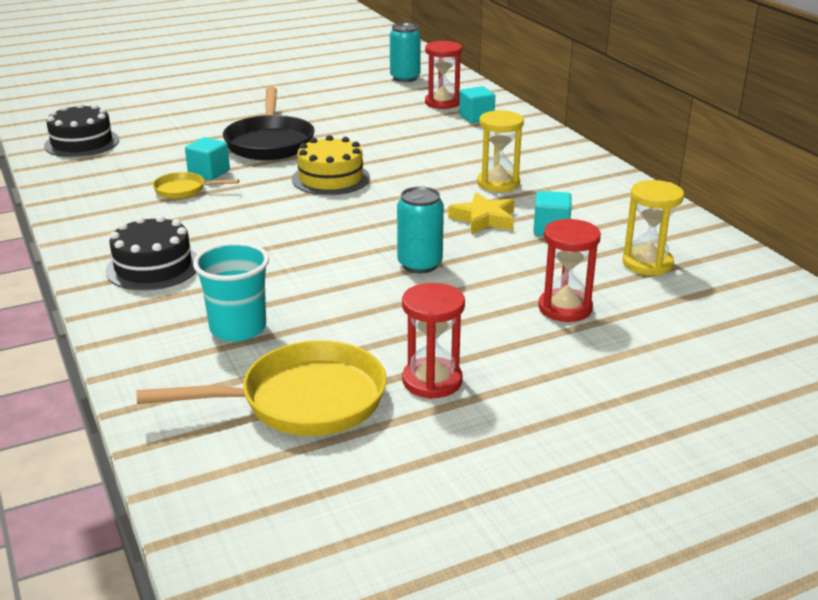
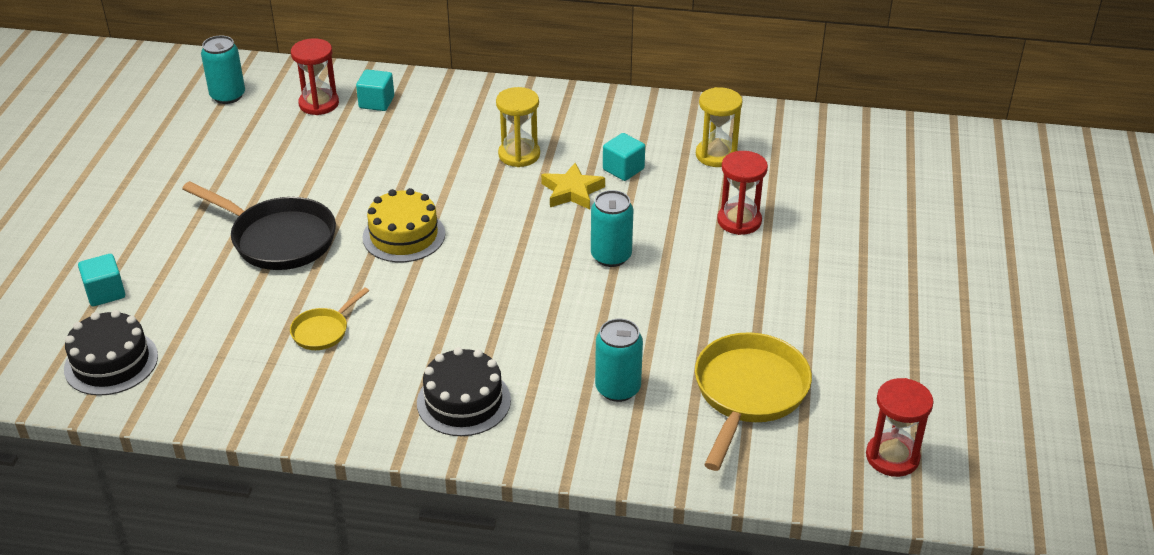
camera: 55 degrees left, 10 degrees up
turquoise cube [185,137,230,180] -> turquoise cube moved to [78,254,125,306]
turquoise cup [193,242,269,341] -> turquoise can [595,319,643,402]
red hourglass [402,283,465,399] -> red hourglass moved to [866,378,934,477]

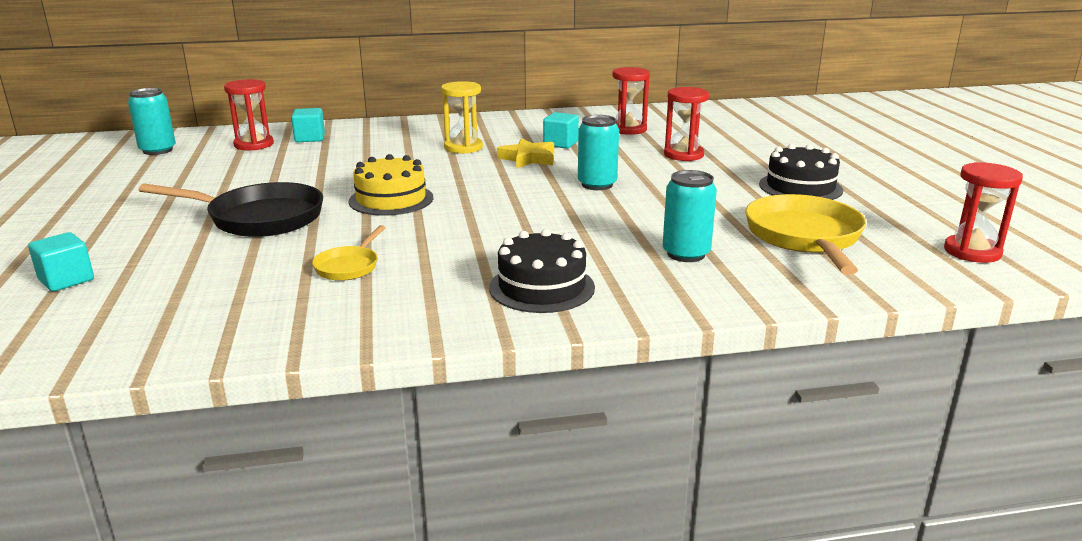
camera: 20 degrees left, 15 degrees down
black cake [64,310,158,396] -> black cake moved to [759,144,843,200]
yellow hourglass [696,87,742,167] -> red hourglass [613,67,650,135]

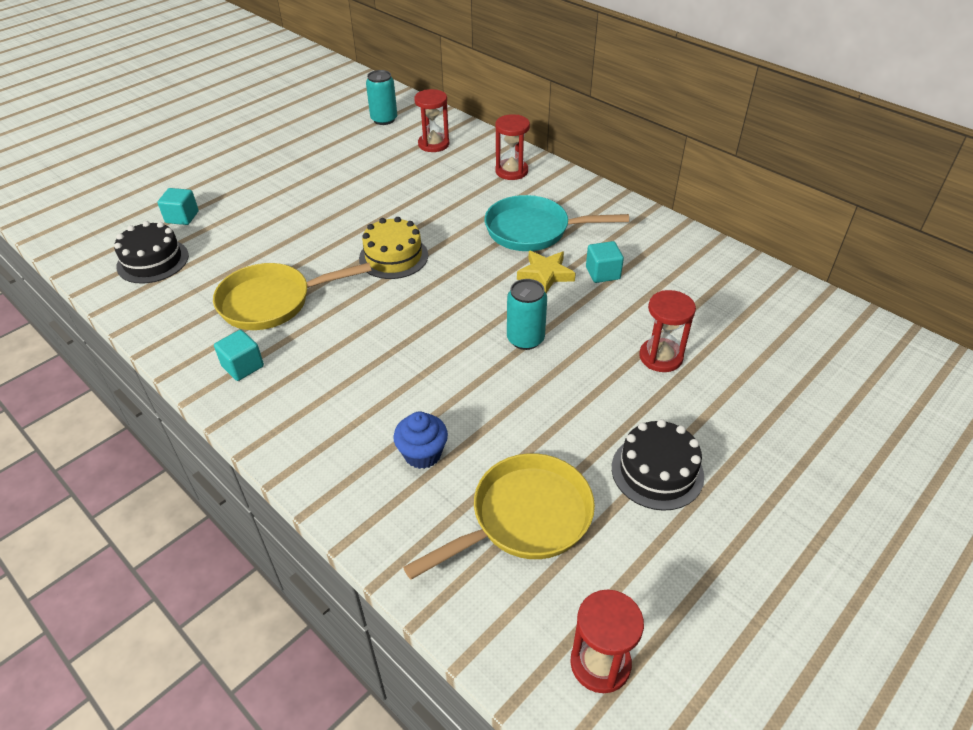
camera: 55 degrees right, 20 degrees up
black pan [139,182,323,237] -> none
turquoise cube [291,108,325,142] -> turquoise cube moved to [214,330,264,381]
yellow pan [312,225,386,281] -> yellow pan [213,263,372,330], size x1.97
yellow hourglass [441,81,483,153] -> turquoise pan [485,195,629,251]
black cake [489,229,595,313] -> black cake moved to [114,221,189,284]
red hourglass [613,67,650,135] -> red hourglass moved to [495,114,530,180]
turquoise can [663,170,717,262] -> blue cupcake [393,412,448,469]

